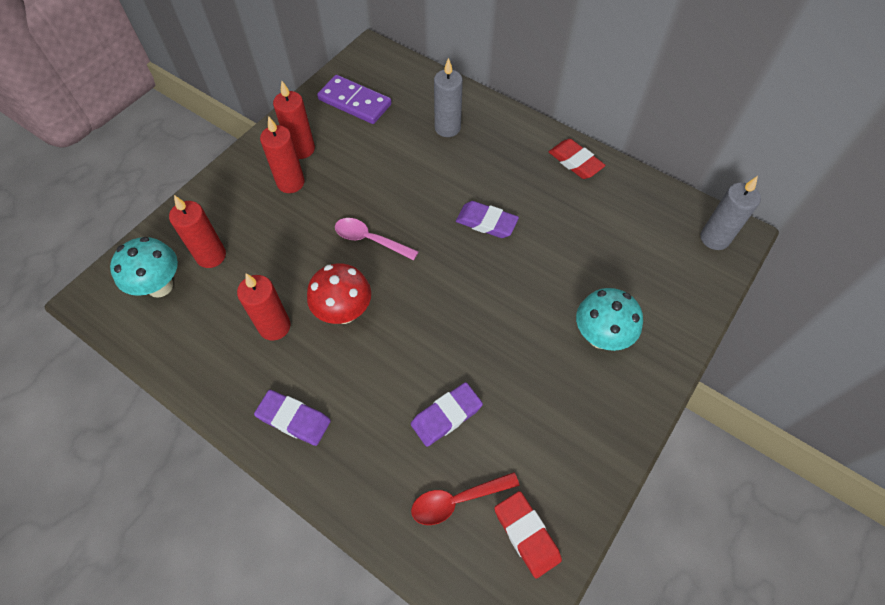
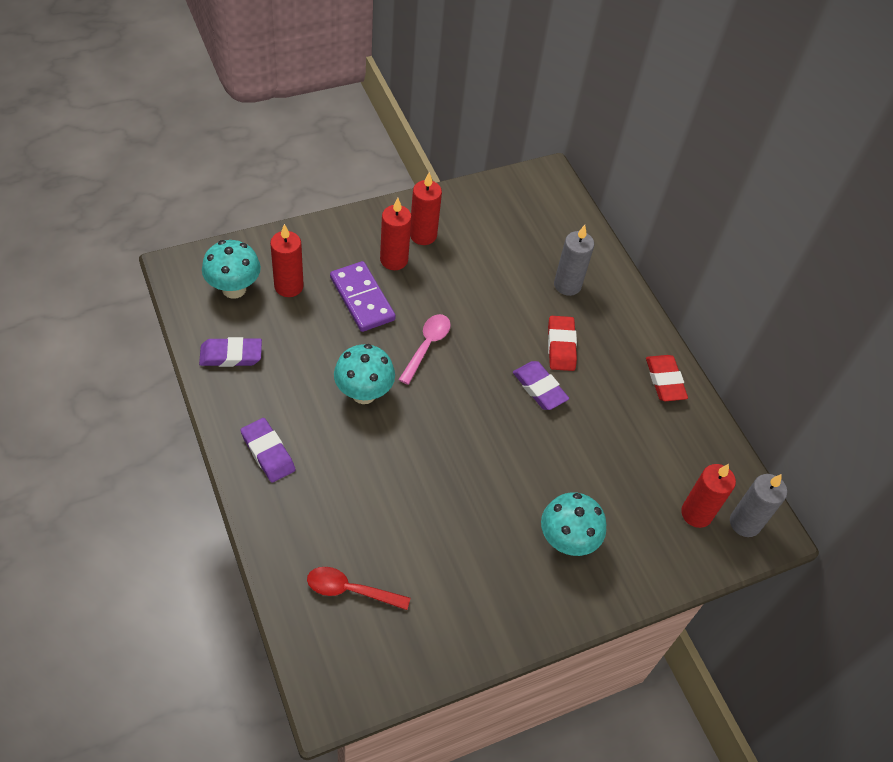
camera: 25 degrees right, 5 degrees down
red candle [237,273,291,341] -> red candle moved to [681,464,736,528]
red mushroom [307,263,371,324] -> turquoise mushroom [334,344,395,404]
purple domino [317,75,392,124] -> purple domino moved to [330,261,396,332]
pink spoon [335,218,419,260] -> pink spoon turned 60 degrees clockwise [398,314,451,385]
purple eraser [411,382,483,447] -> purple eraser moved to [199,337,262,367]
red eraser [494,491,562,579] -> red eraser moved to [548,316,577,371]

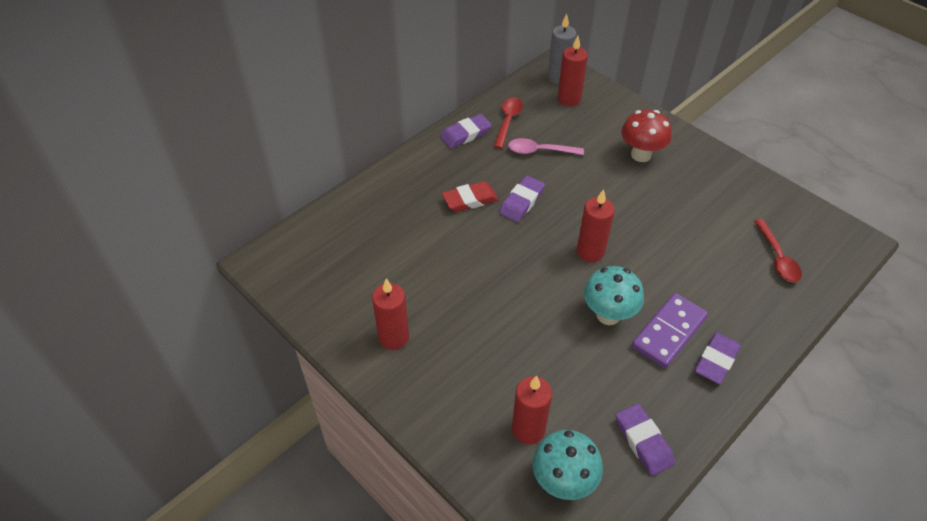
camera: 105 degrees left, 5 degrees down
purple domino [330,261,396,332] -> purple domino moved to [632,293,708,368]
red candle [380,198,412,270] -> red candle moved to [577,189,615,262]
pink spoon [398,314,451,385] -> pink spoon moved to [508,138,584,155]
turquoise mushroom [541,492,606,556] -> red mushroom [621,110,672,162]
grey candle [554,225,594,296] -> none
red eraser [646,355,688,401] -> purple eraser [440,114,492,149]
none -> red spoon [493,97,523,149]

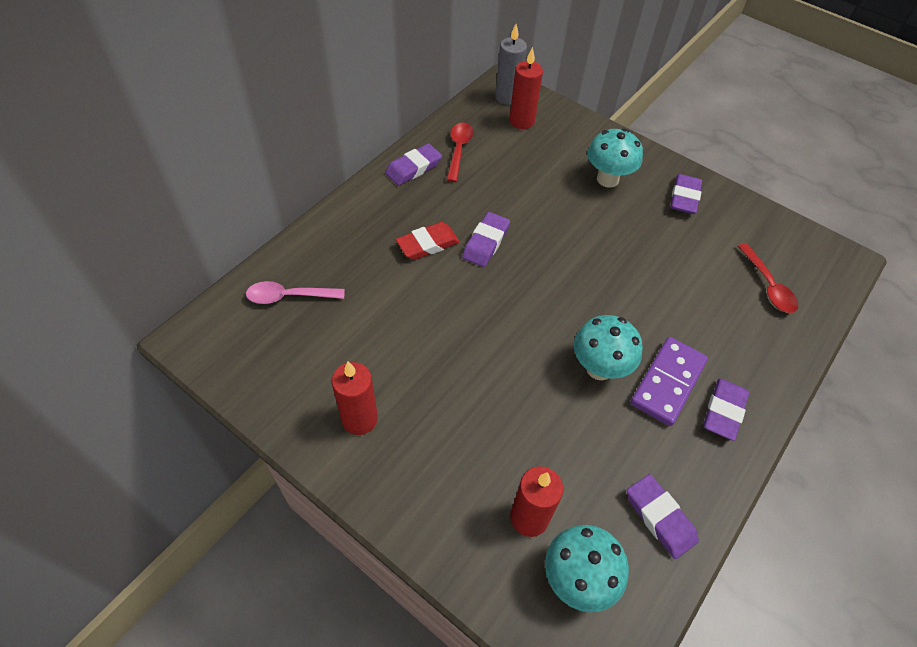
camera: 10 degrees left, 5 degrees up
pink spoon [508,138,584,155] -> pink spoon moved to [246,281,345,304]
red candle [577,189,615,262] -> none
red mushroom [621,110,672,162] -> turquoise mushroom [587,129,643,188]
none -> purple eraser [670,174,702,214]

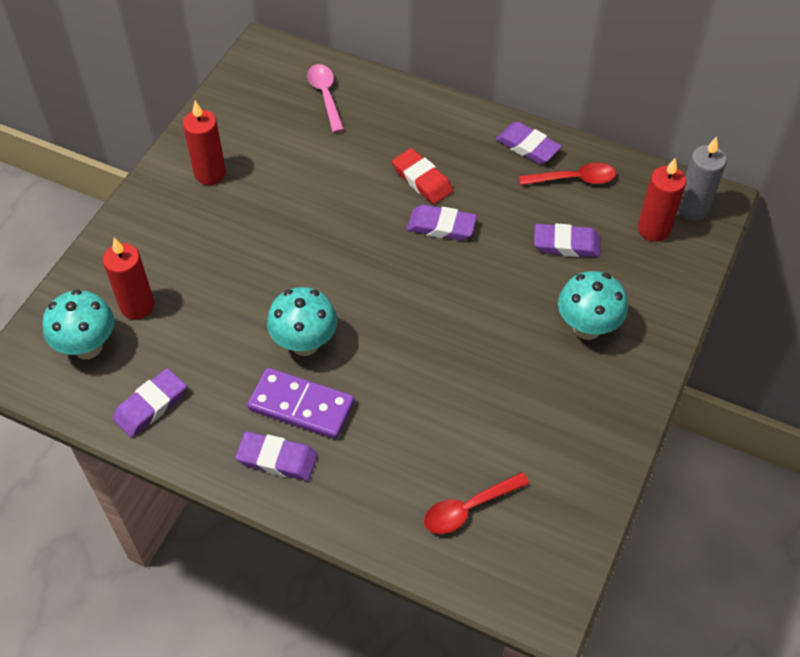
camera: 80 degrees right, 0 degrees up
purple eraser [670,174,702,214] -> purple eraser moved to [534,223,600,257]

